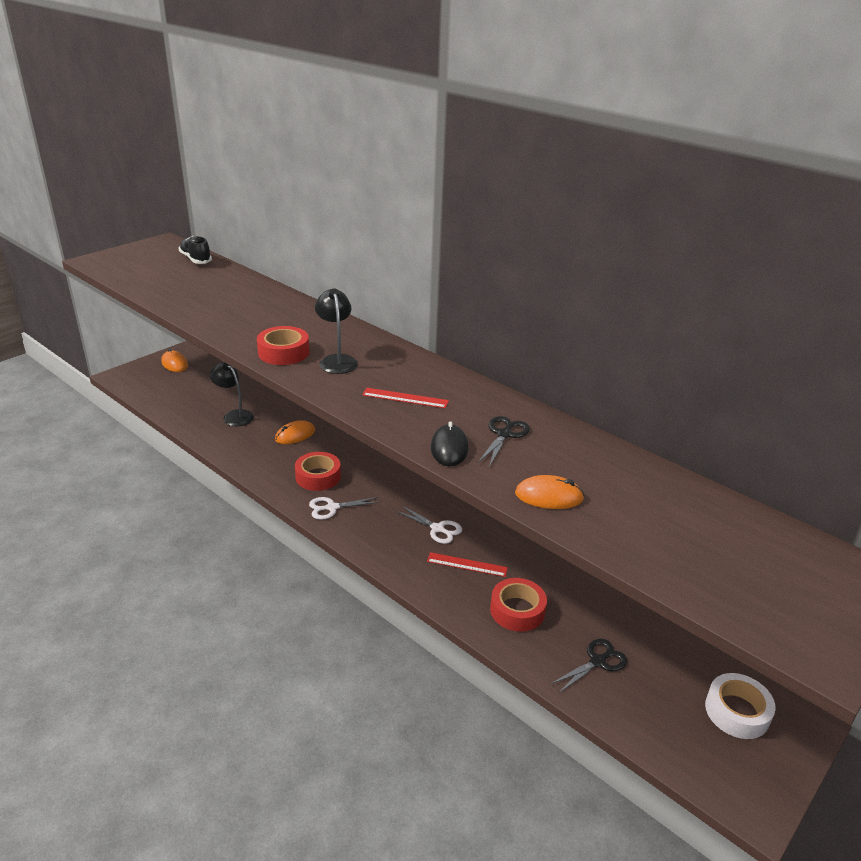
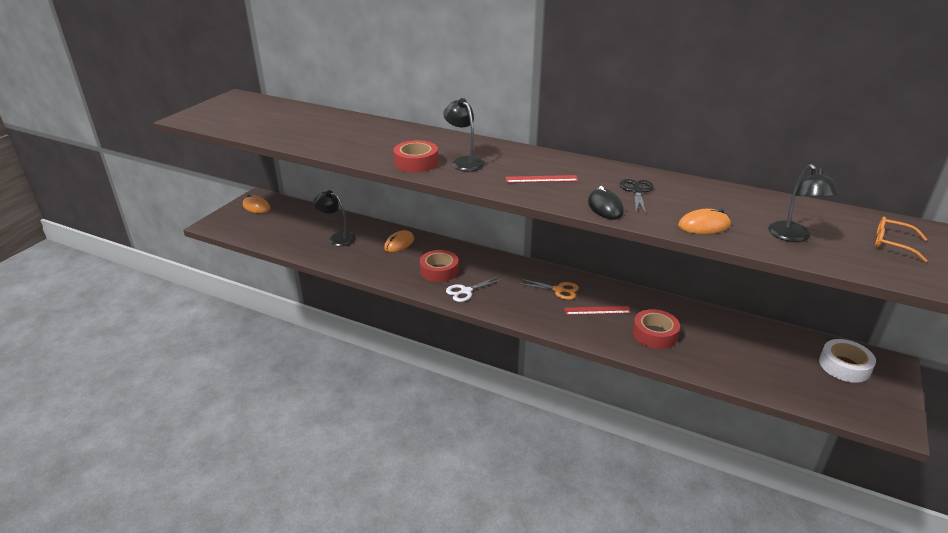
camera: 15 degrees left, 0 degrees up
black shoe [179,236,212,264] -> none
white scissors [396,505,462,544] -> orange scissors [518,279,579,300]
black scissors [551,639,627,693] -> none
none -> black lamp [768,164,839,242]
none -> orange glasses [875,217,928,262]

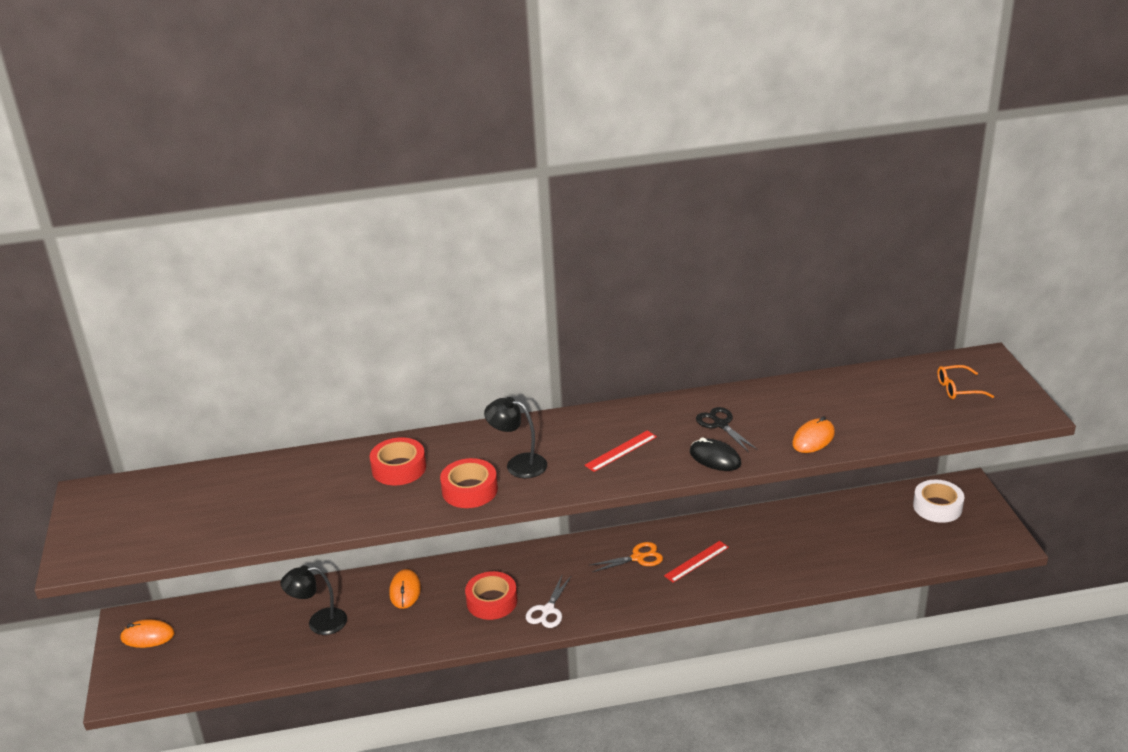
camera: 35 degrees left, 0 degrees up
red tape [633,309,680,349] -> red tape moved to [370,437,426,485]
black lamp [768,164,839,242] -> none

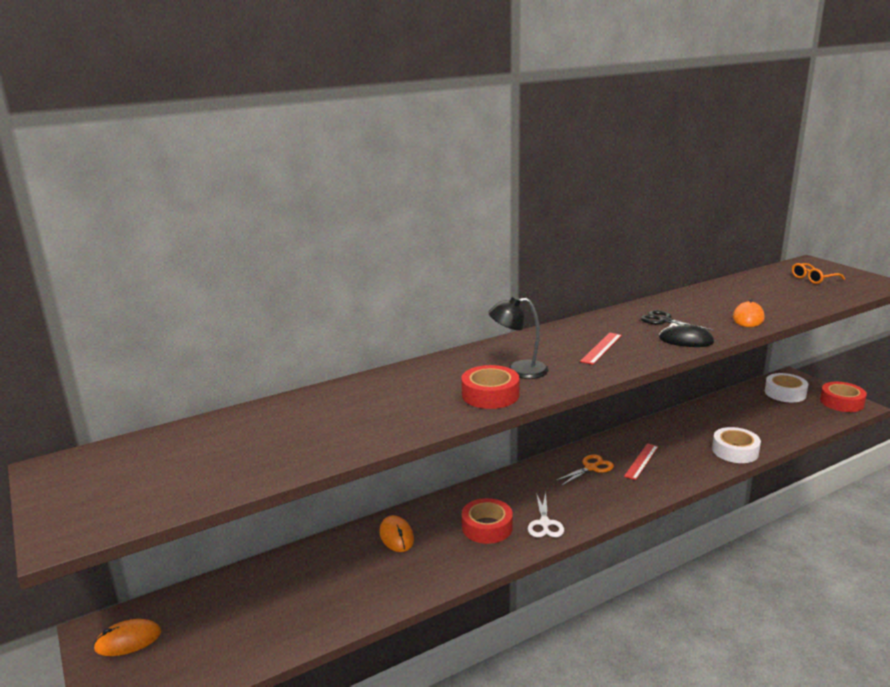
camera: 20 degrees left, 10 degrees down
black lamp [280,565,347,635] -> none
red tape [370,437,426,485] -> red tape moved to [820,382,867,412]
none -> white tape [712,427,761,463]

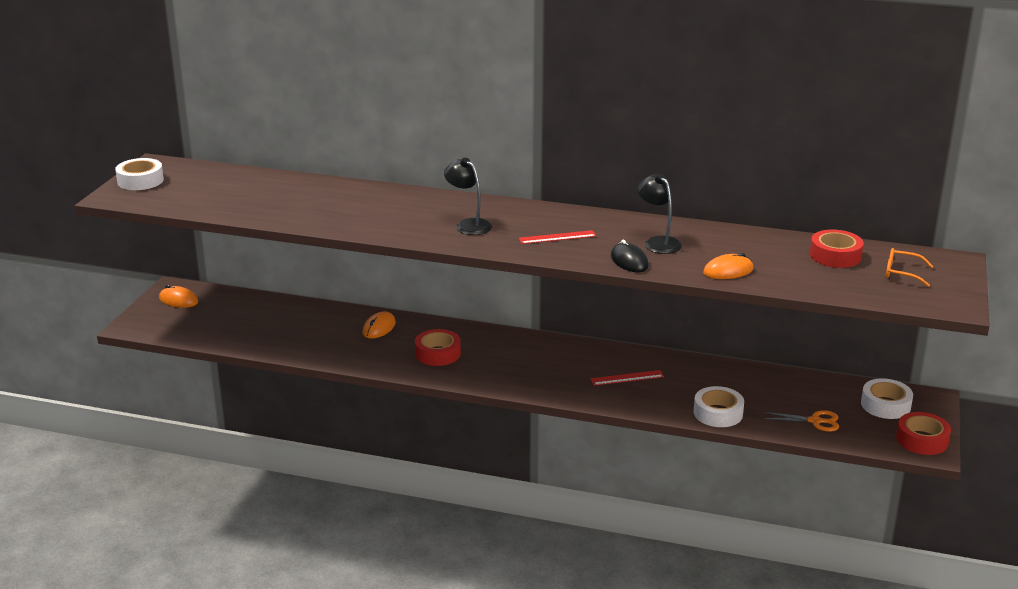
camera: 45 degrees right, 5 degrees up
red tape [461,365,520,409] -> red tape moved to [810,230,863,268]
white scissors [528,492,564,537] -> none
orange scissors [555,454,614,486] -> orange scissors moved to [764,410,839,432]
black scissors [641,310,714,332] -> black lamp [638,174,682,254]
none -> white tape [115,158,164,190]

